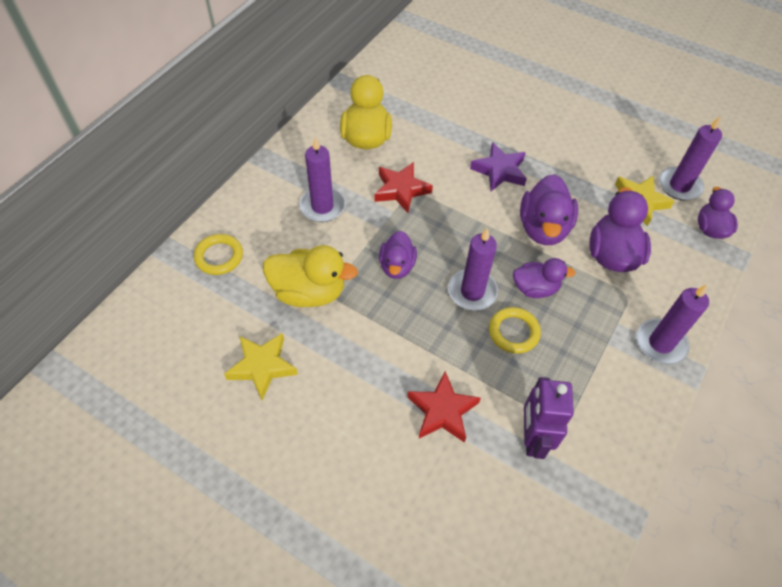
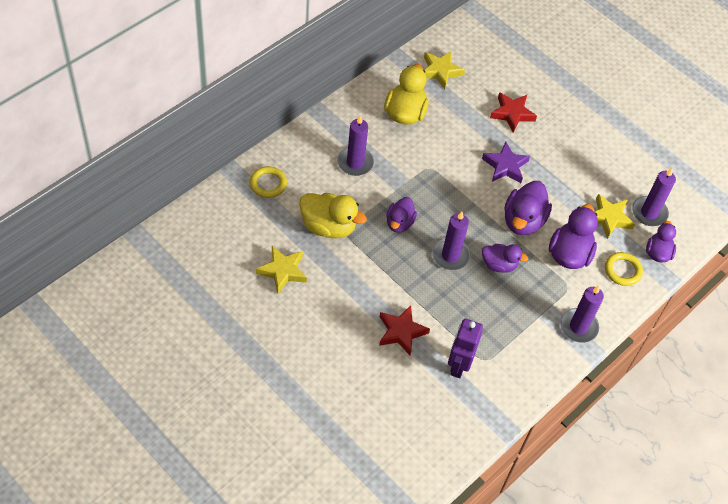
camera: 10 degrees right, 0 degrees up
red star [375,162,433,213] -> red star moved to [490,92,537,132]
yellow ring [489,307,541,354] -> yellow ring moved to [605,252,643,286]
none -> yellow star [424,51,465,89]

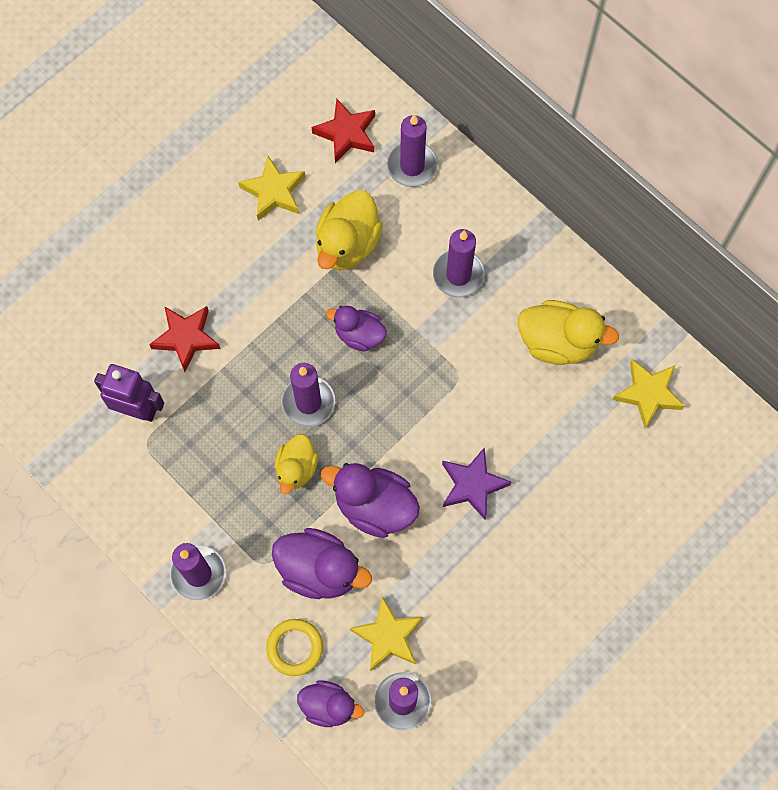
camera: 95 degrees right, 15 degrees up
yellow ring [250,166,287,198] -> purple candle [387,114,438,187]
purple duck [482,244,528,273] -> yellow duck [275,434,318,494]
red star [490,92,537,132] -> red star moved to [312,99,375,163]

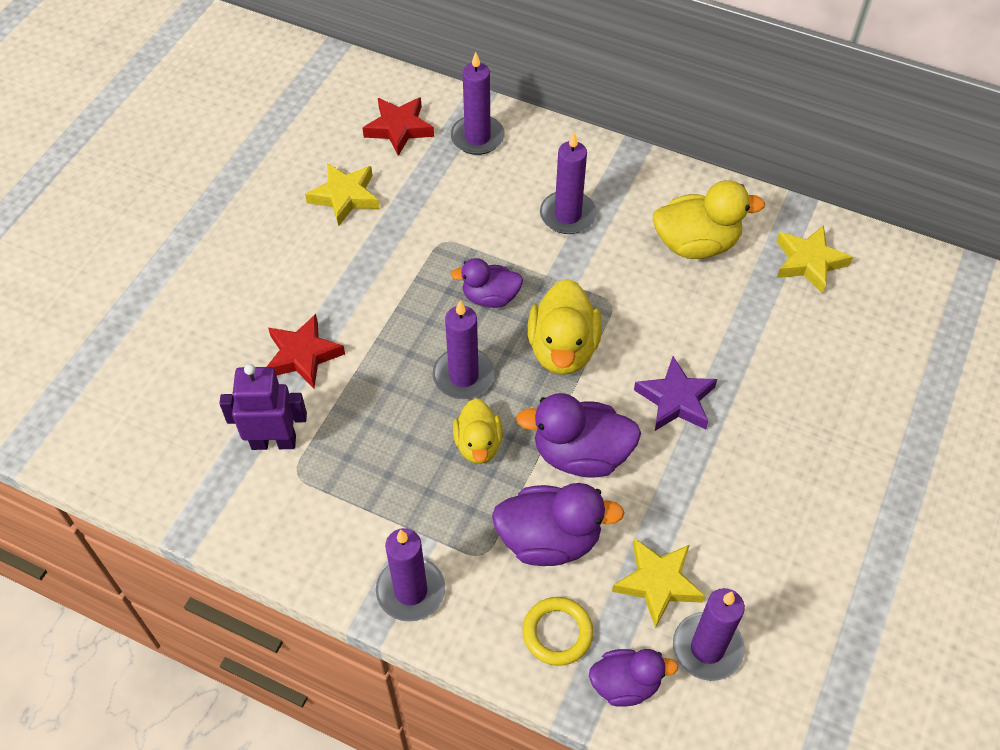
camera: 20 degrees left, 15 degrees down
yellow duck [316,190,383,270] -> yellow duck moved to [528,279,602,375]

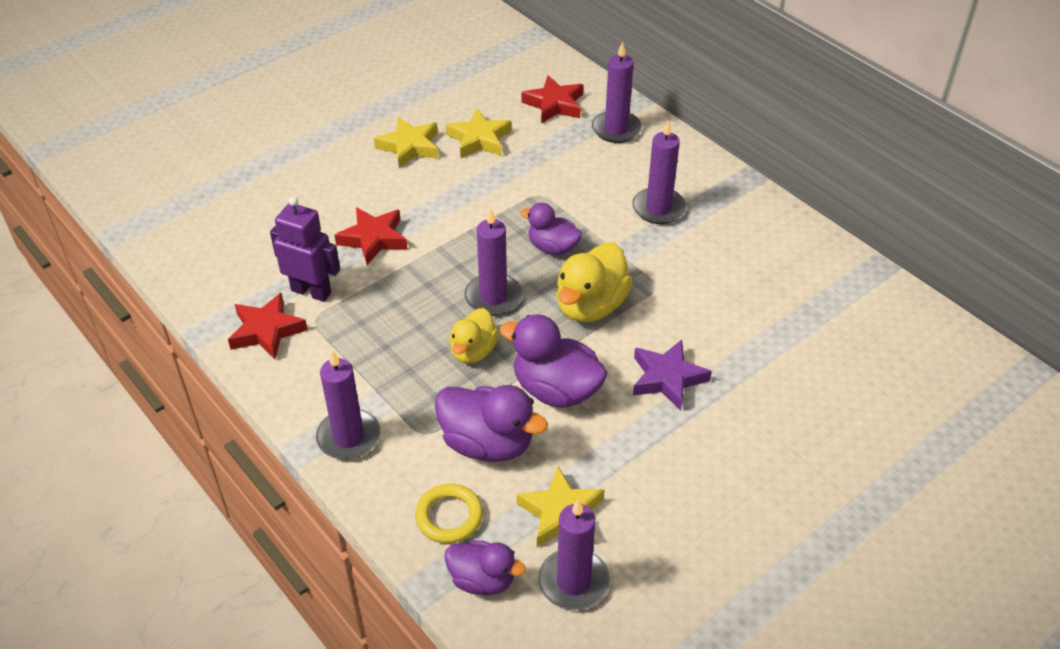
camera: 25 degrees right, 10 degrees down
yellow duck [653,180,765,259] -> none
yellow star [776,225,853,294] -> yellow star moved to [374,117,438,168]
none -> red star [228,293,308,359]

